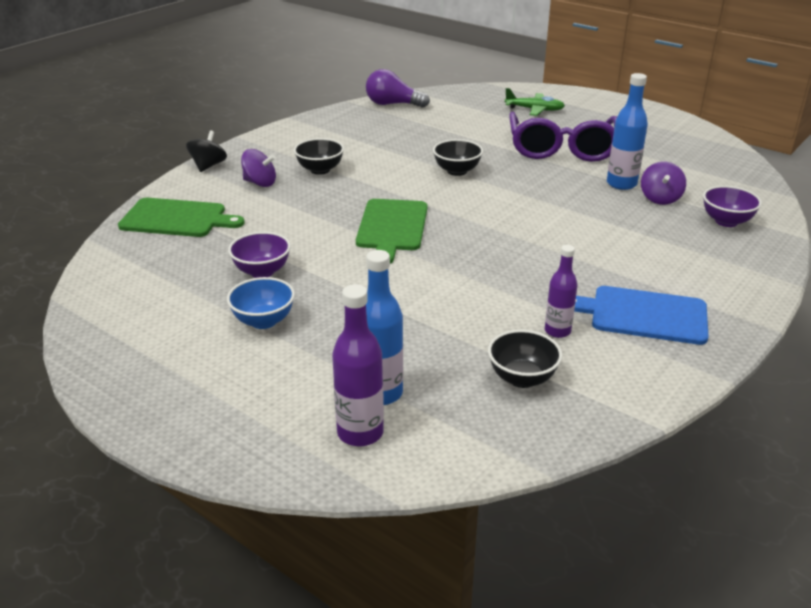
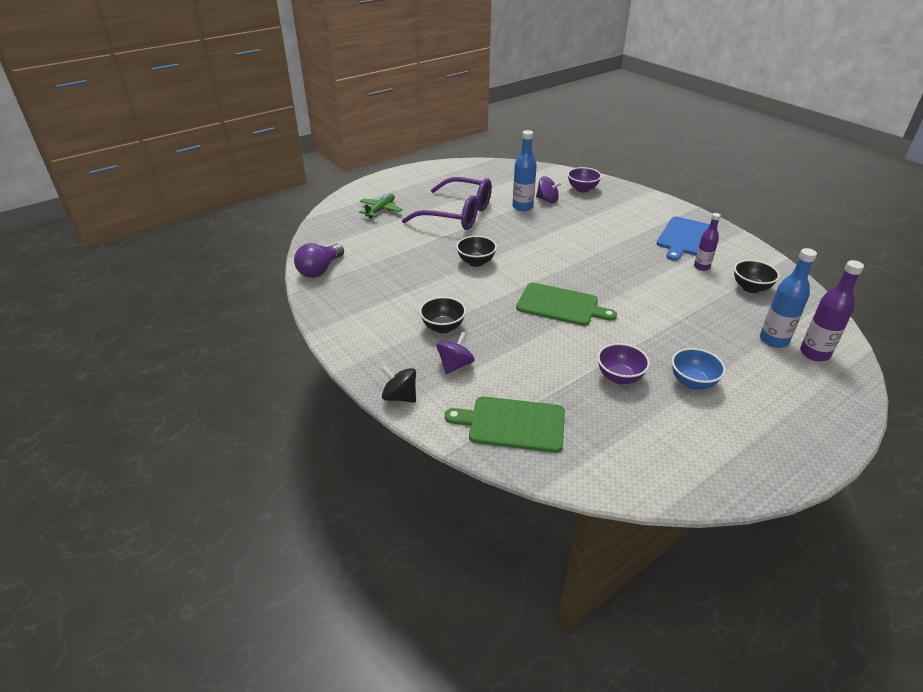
camera: 75 degrees left, 5 degrees up
green cutting board [118,198,245,237] -> green cutting board turned 105 degrees counterclockwise [445,396,565,453]

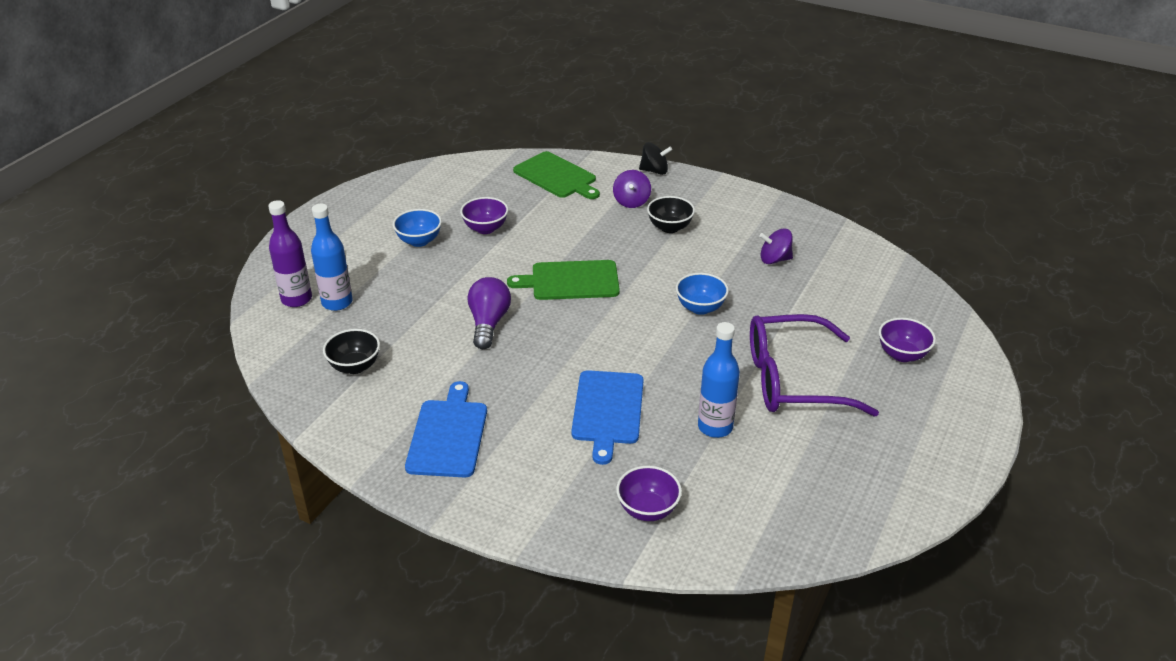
camera: 155 degrees right, 0 degrees up
purple light bulb [294,243,344,278] -> purple light bulb moved to [468,277,511,349]
green plane [359,193,403,219] -> purple bowl [879,318,936,362]
green cutting board [445,396,565,453] -> green cutting board turned 60 degrees clockwise [513,151,600,199]
black bowl [456,236,497,267] -> blue bowl [676,273,729,315]
purple spinning top [536,176,562,203] -> purple spinning top moved to [759,229,793,264]
purple bottle [694,213,721,271] -> none
none -> blue cutting board [571,370,644,465]

